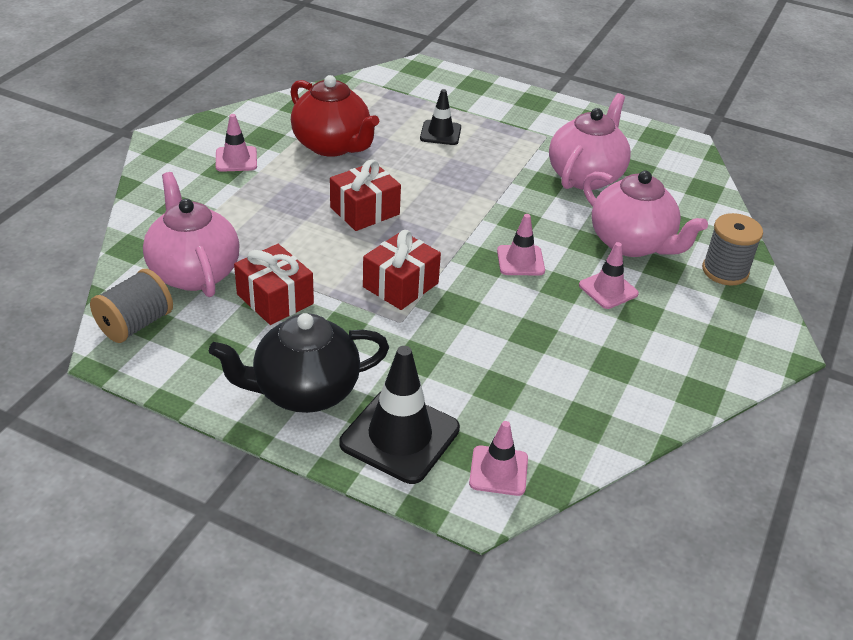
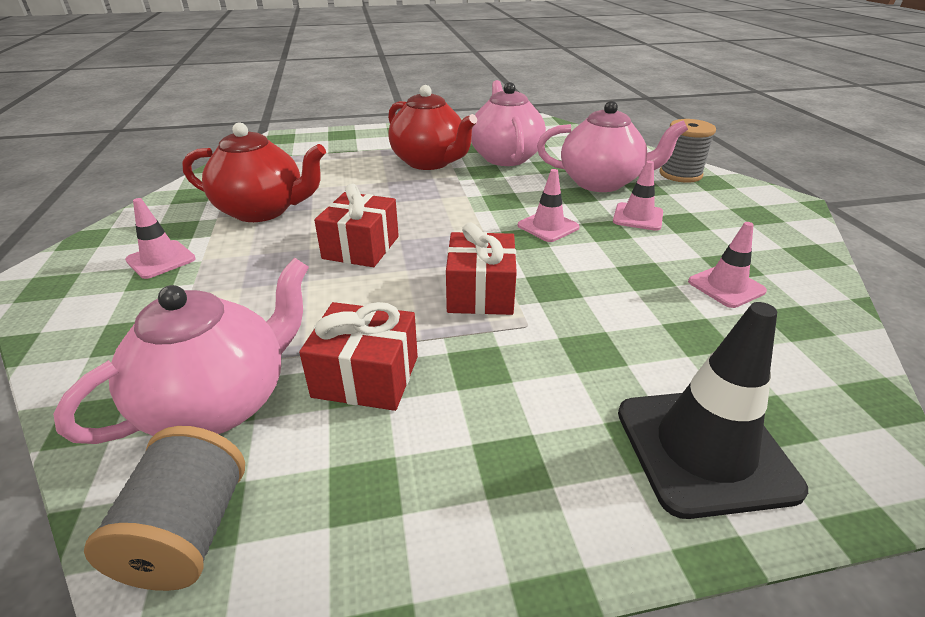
camera: 35 degrees left, 5 degrees down
pink teapot [143,172,240,297] -> pink teapot turned 105 degrees clockwise [53,258,309,444]
black teapot [209,313,389,413] -> none
black traffic cone [420,89,461,145] -> none
pink traffic cone [469,421,528,496] -> pink traffic cone moved to [688,222,767,308]
none -> red teapot [388,85,477,170]

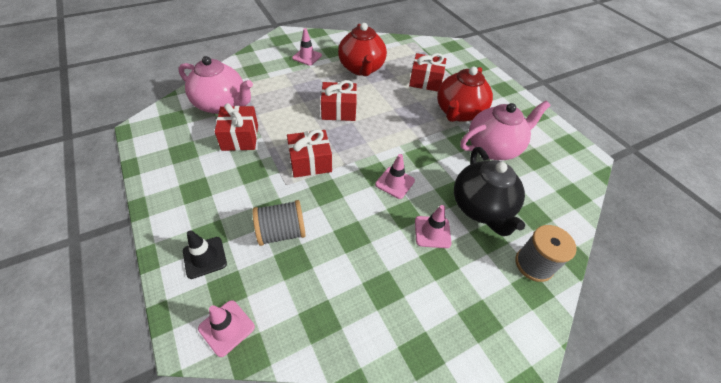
camera: 70 degrees right, 15 degrees up
grey spool [84,426,245,591] -> grey spool moved to [253,200,306,246]
pink teapot [537,101,688,192] -> black teapot [454,147,525,236]
black traffic cone [618,302,808,519] -> black traffic cone [183,230,227,279], size x0.57
pink traffic cone [688,222,767,308] -> pink traffic cone moved to [198,300,255,357]
none -> red gift [409,53,446,92]

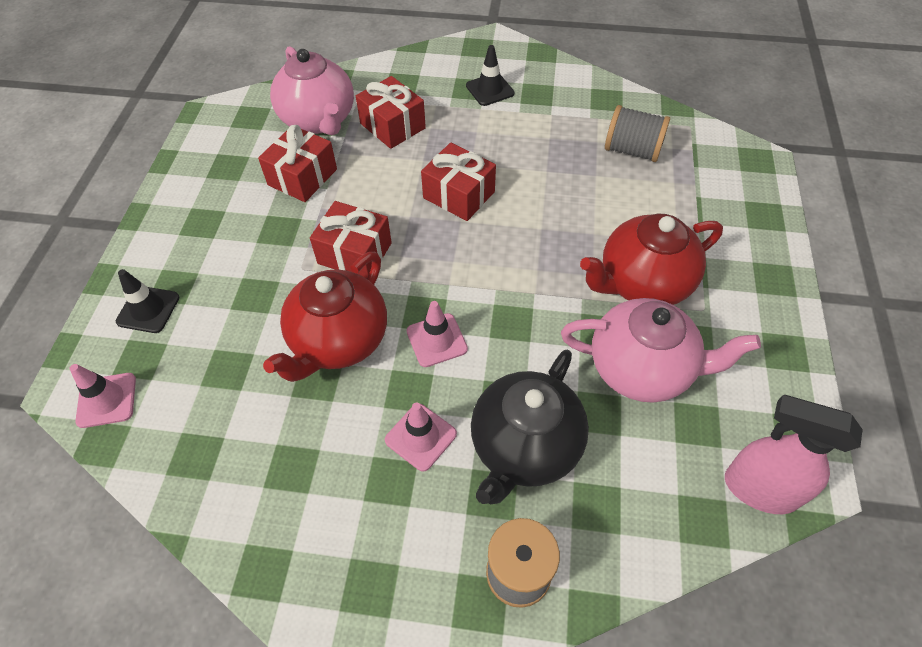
camera: 40 degrees right, 5 degrees up
grey spool [253,200,306,246] -> grey spool moved to [605,105,670,162]
pink traffic cone [292,28,322,66] -> black traffic cone [466,45,514,106]
red teapot [338,23,387,76] -> red teapot moved to [263,252,387,382]
red gift [409,53,446,92] -> red gift moved to [356,76,426,149]
none -> pink spray bottle [725,395,863,514]

